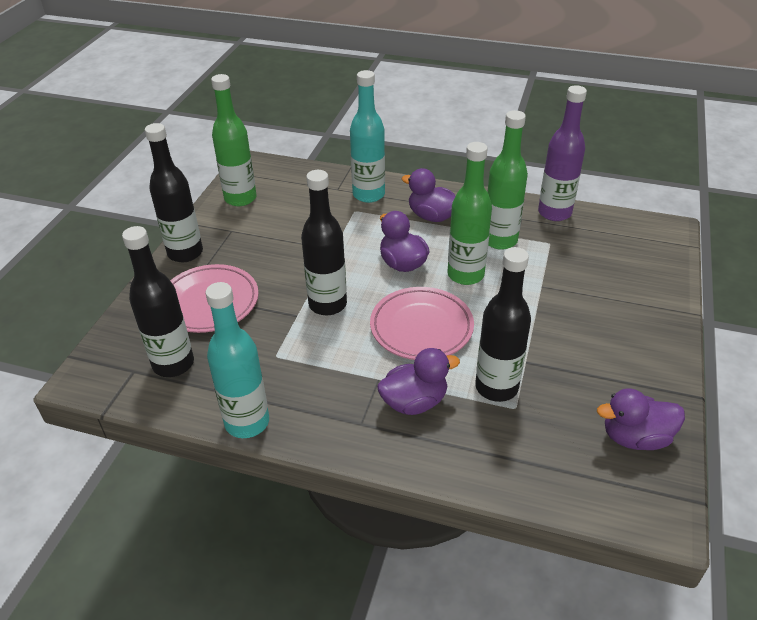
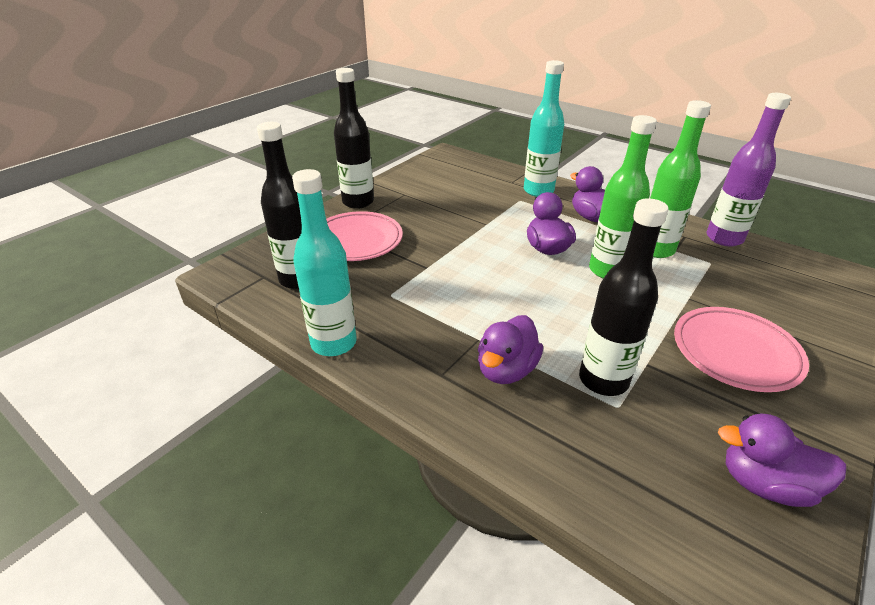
camera: 20 degrees right, 5 degrees down
green bottle [211,74,257,206] -> none
black bottle [301,170,347,315] -> none
pink plate [370,287,474,360] -> pink plate moved to [674,307,809,392]
purple duck [377,348,460,415] -> purple duck turned 120 degrees clockwise [478,315,543,384]

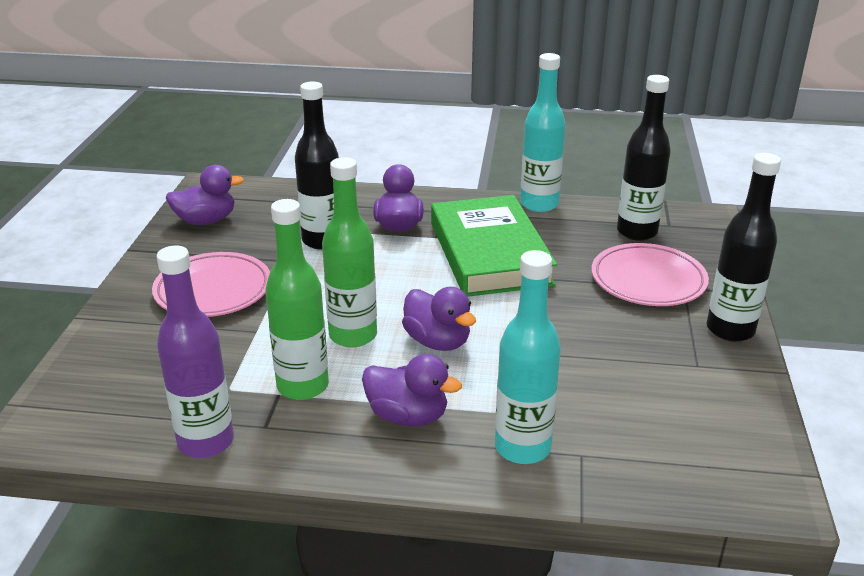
camera: 150 degrees right, 5 degrees down
none -> green book [431,195,557,297]

